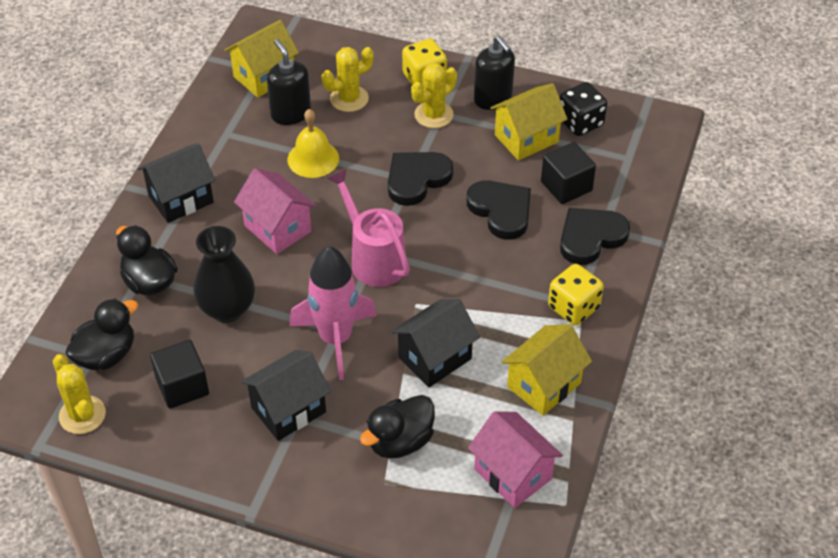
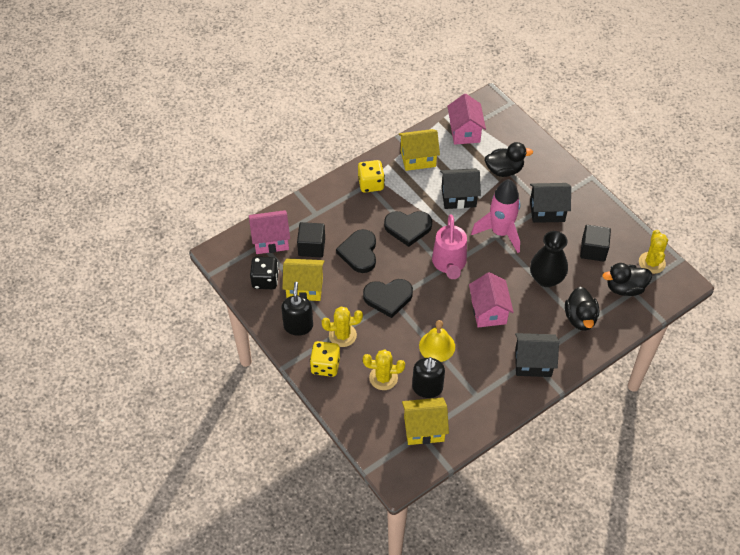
camera: 145 degrees left, 5 degrees up
black heart [560,208,630,265] -> black heart moved to [384,211,432,247]
none -> pink house [249,210,290,254]

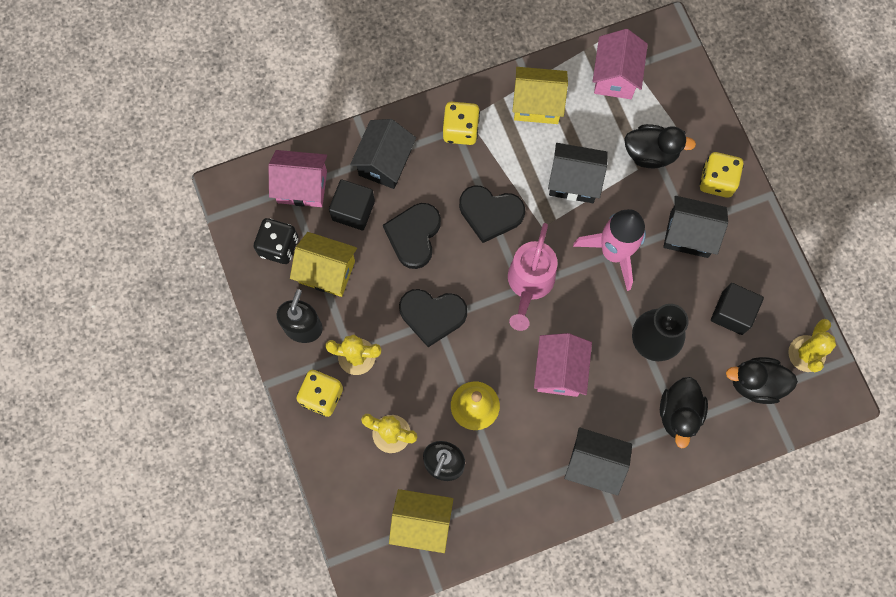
camera: 15 degrees right, 20 degrees up
none -> black house [350,119,416,189]
none -> yellow dice [700,152,744,198]

